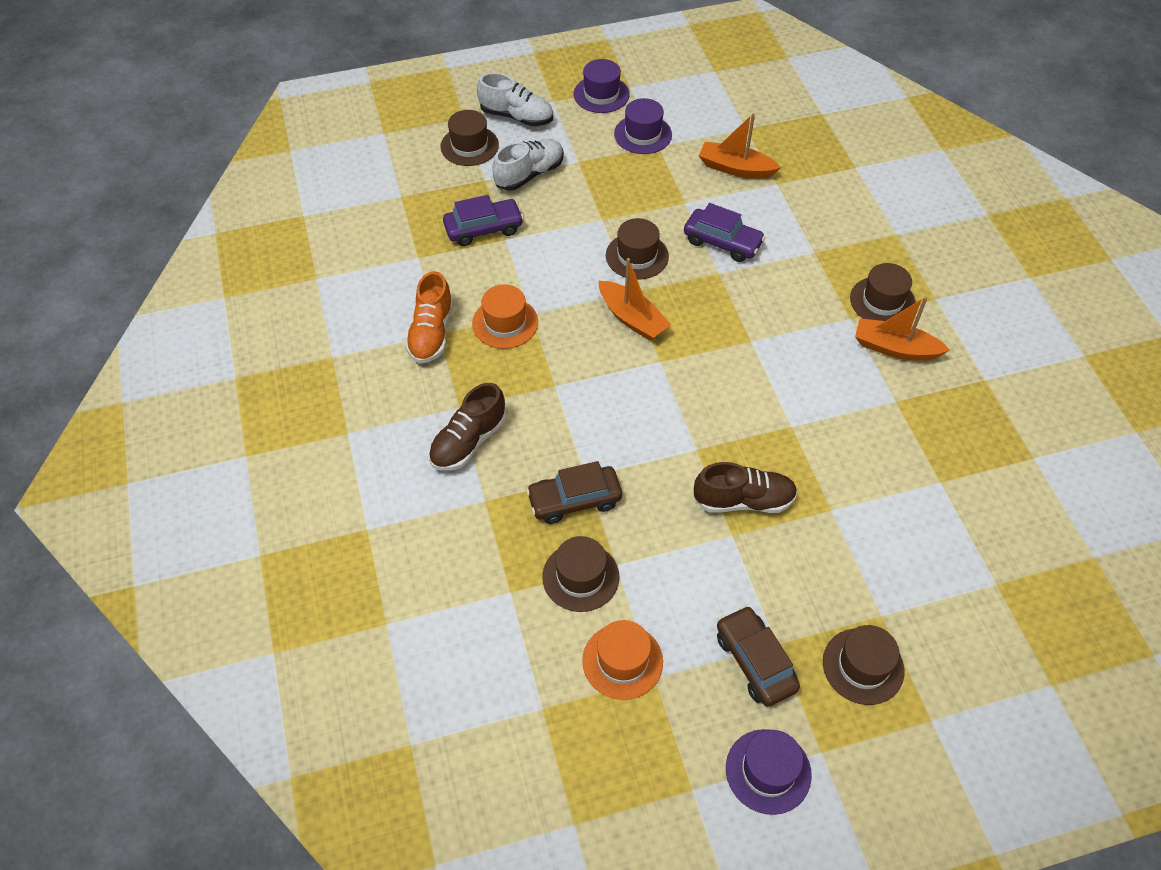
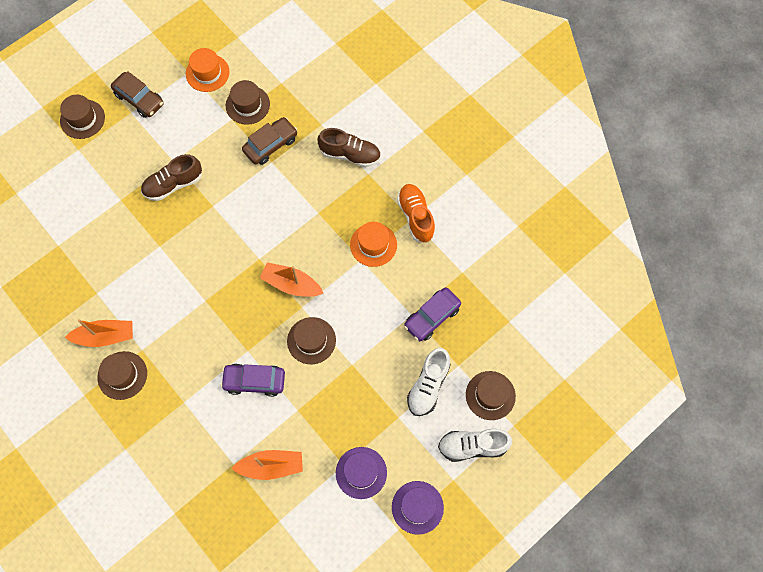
camera: 155 degrees right, 15 degrees up
brown shoe [429,383,506,471] -> brown shoe turned 90 degrees clockwise [318,128,381,167]
purple hat [726,729,812,815] -> none

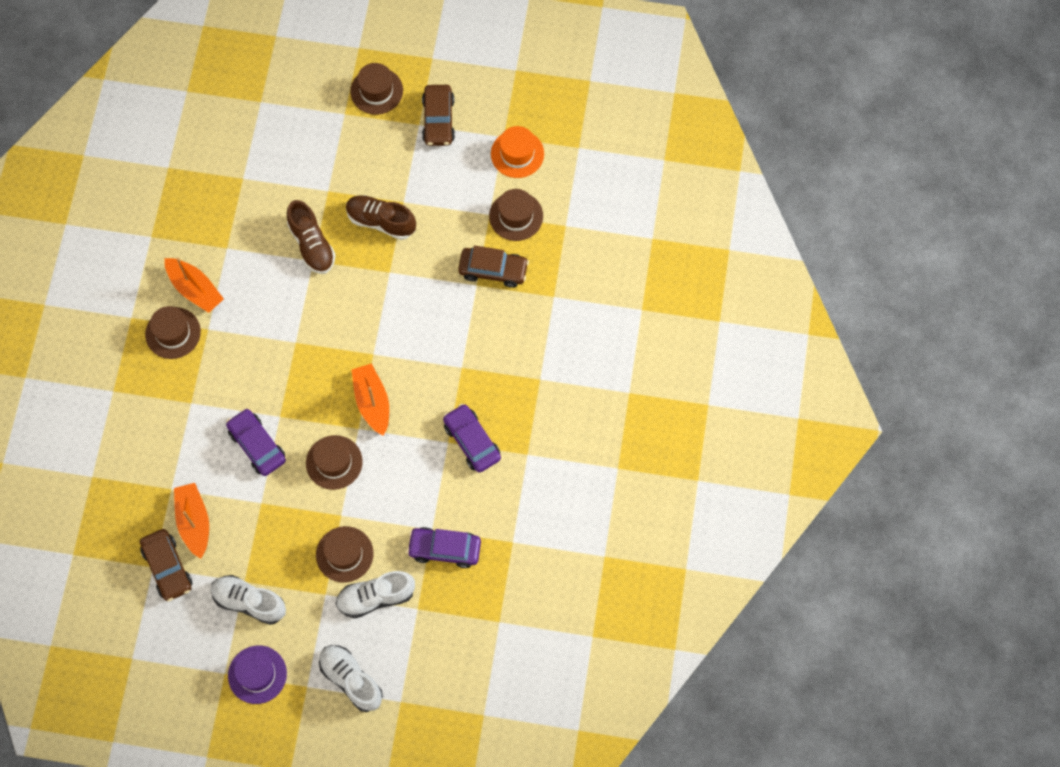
camera: 50 degrees right, 0 degrees up
orange boat [231,450,303,480] -> orange boat turned 150 degrees counterclockwise [174,483,209,559]
brown shoe [318,128,381,167] -> brown shoe moved to [287,200,336,274]
purple hat [336,447,387,499] -> white shoe [211,575,286,625]
orange hat [350,222,397,267] -> purple car [443,403,501,473]
orange shoe [397,184,435,243] -> none
brown hat [466,371,516,420] -> brown hat moved to [316,526,374,582]
none -> brown car [140,529,192,602]

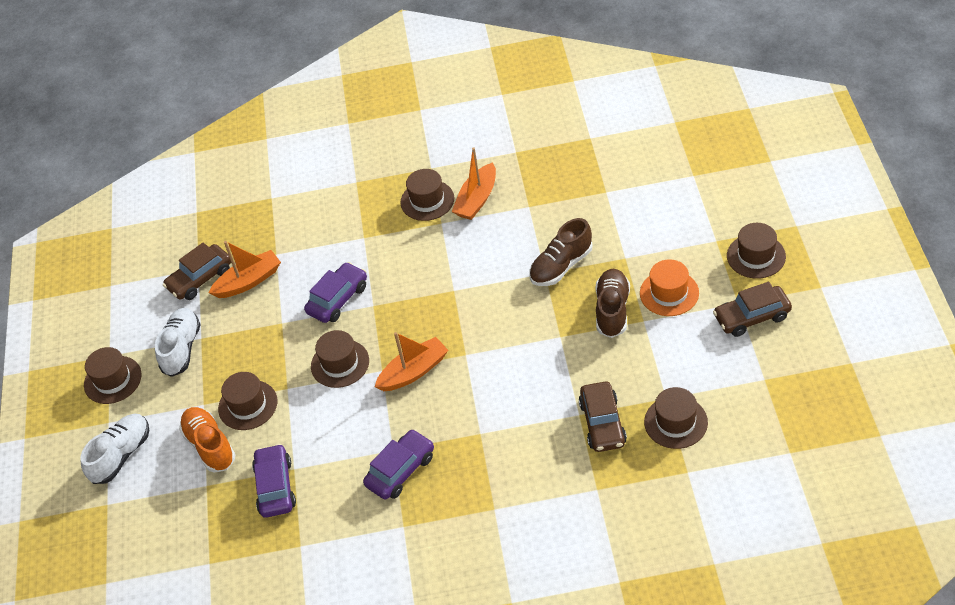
camera: 80 degrees right, 20 degrees down
purple hat [228,646,287,704] -> brown hat [84,347,142,404]
white shoe [336,571,415,618] -> orange shoe [179,407,235,473]
orange hat [491,126,544,178] -> orange hat moved to [640,259,699,316]

